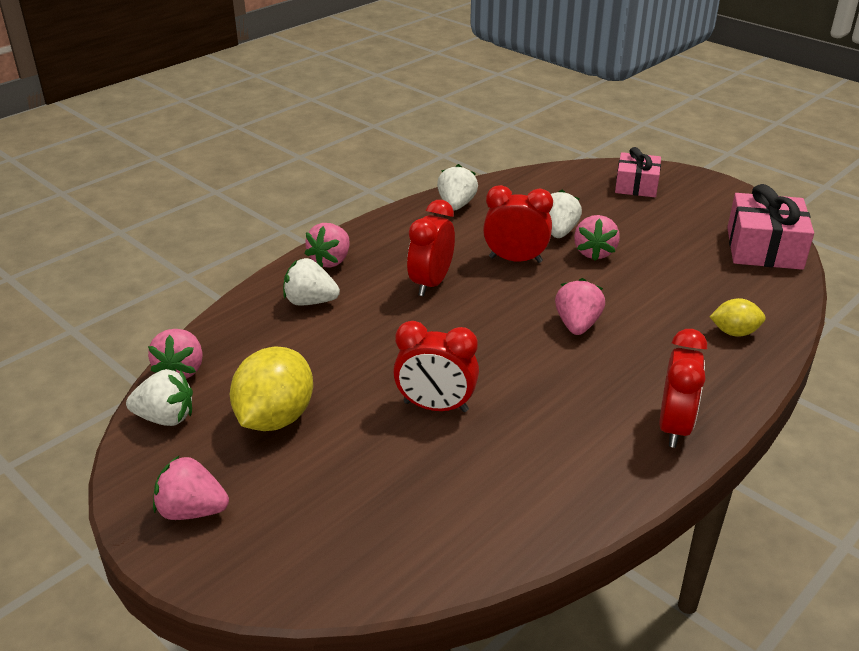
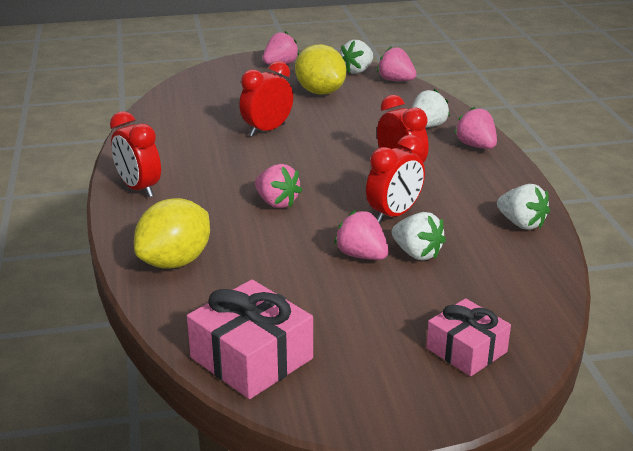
camera: 125 degrees right, 5 degrees down
yellow lemon [710,298,766,337] -> yellow lemon [134,198,210,269], size x1.82

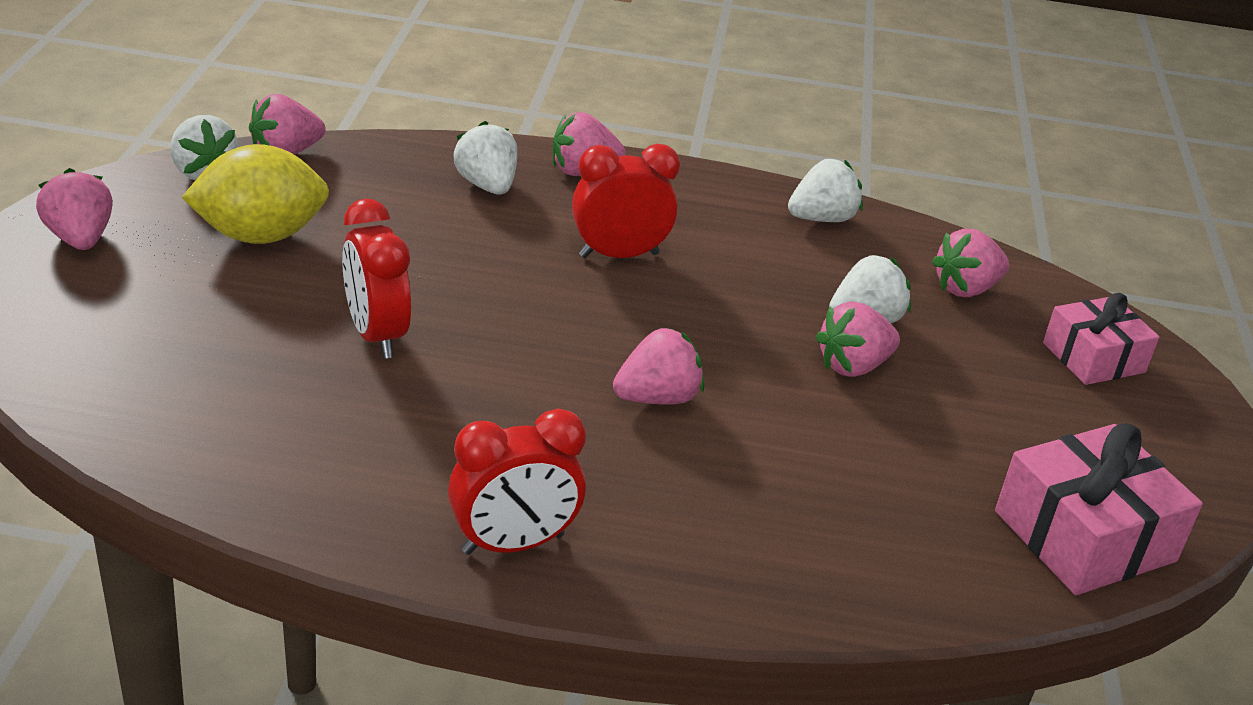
camera: 75 degrees left, 5 degrees up
yellow lemon [134,198,210,269] -> none
red clock [366,135,425,224] -> none
none -> pink strawberry [932,228,1009,297]

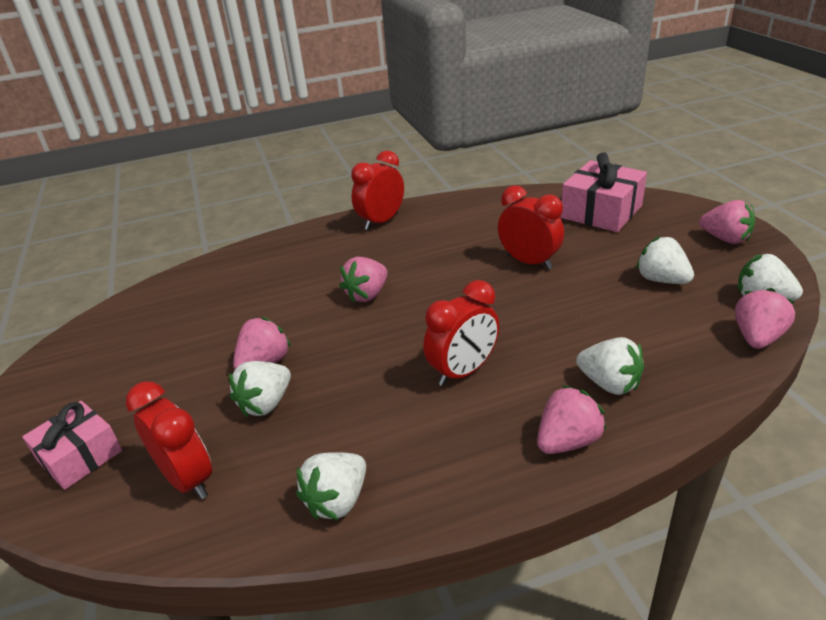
camera: 160 degrees right, 0 degrees up
yellow lemon [182,144,329,244] -> white strawberry [636,236,694,284]
pink strawberry [932,228,1009,297] -> red clock [126,381,212,499]
pink gift [995,423,1203,595] -> pink gift moved to [561,152,647,232]

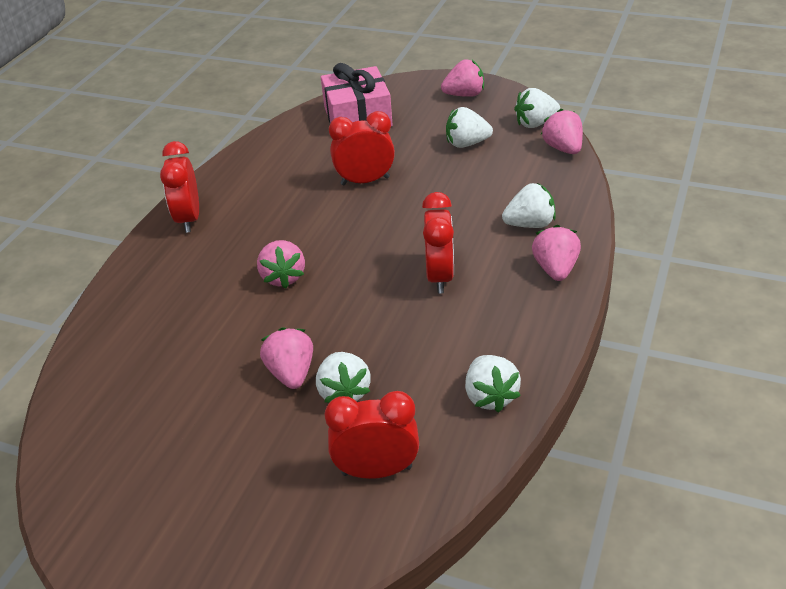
camera: 50 degrees left, 5 degrees up
pink gift [22,401,122,490] -> none

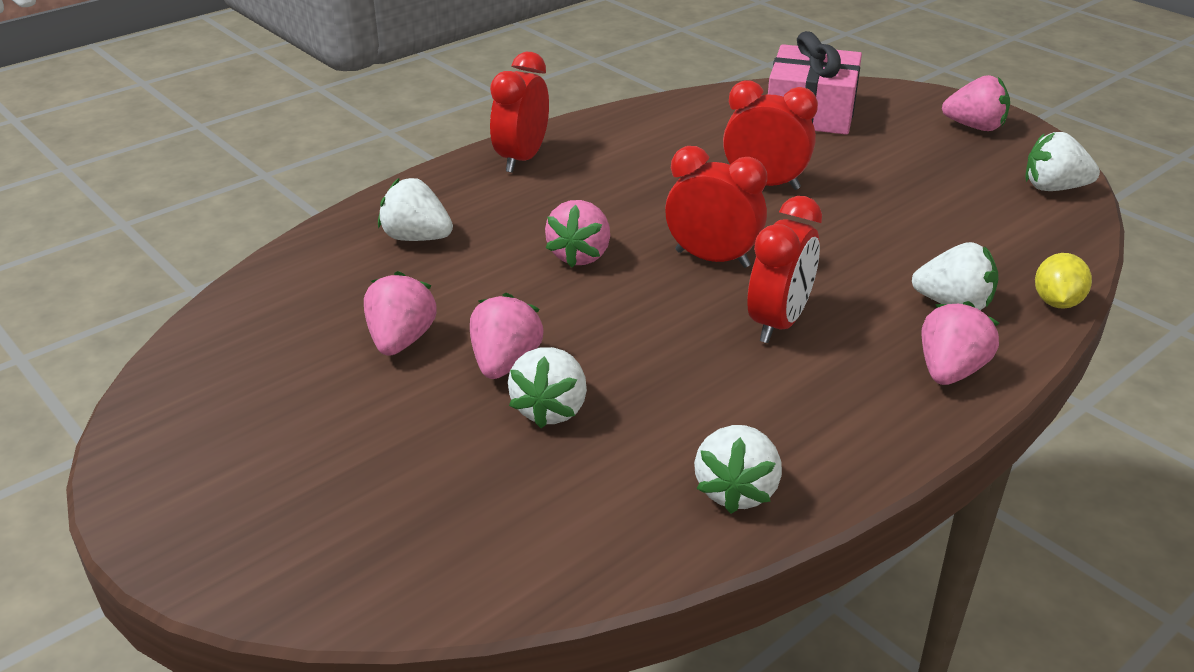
camera: 25 degrees right, 5 degrees down
red clock [325,391,419,479] -> red clock moved to [665,146,767,268]
white strawberry [446,107,493,148] -> white strawberry moved to [378,178,453,241]
pink strawberry [541,108,583,154] -> pink strawberry moved to [364,271,436,356]
none -> yellow lemon [1035,253,1092,309]

